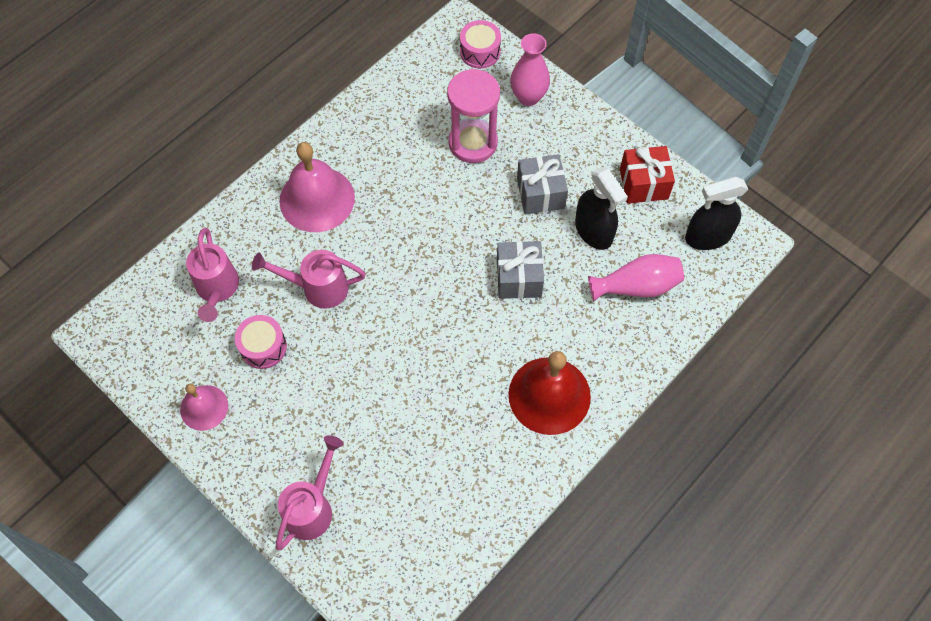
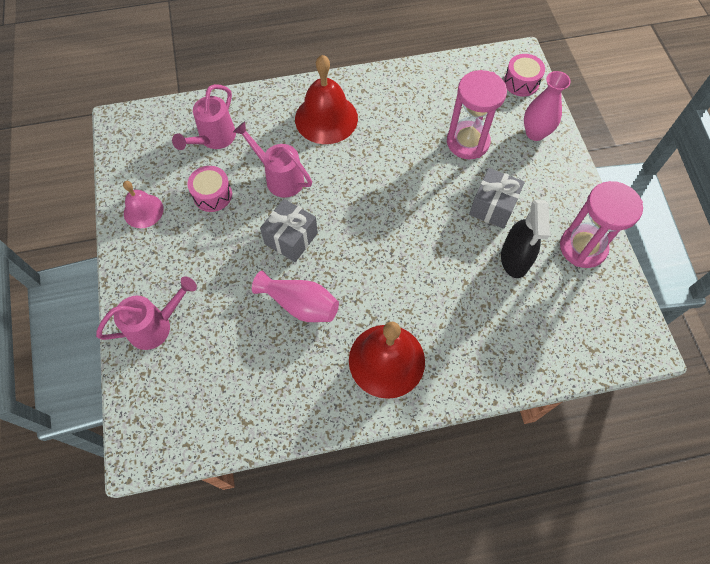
camera: 35 degrees right, 0 degrees up
pink bell [279,142,355,232] -> red bell [295,55,358,144]
grey gift [497,241,544,299] -> grey gift moved to [260,199,318,262]
pink vase [588,254,684,301] -> pink vase moved to [252,271,339,322]
red gift [620,146,675,204] -> pink hourglass [560,181,643,268]
black spray bottle [685,177,748,250] -> none

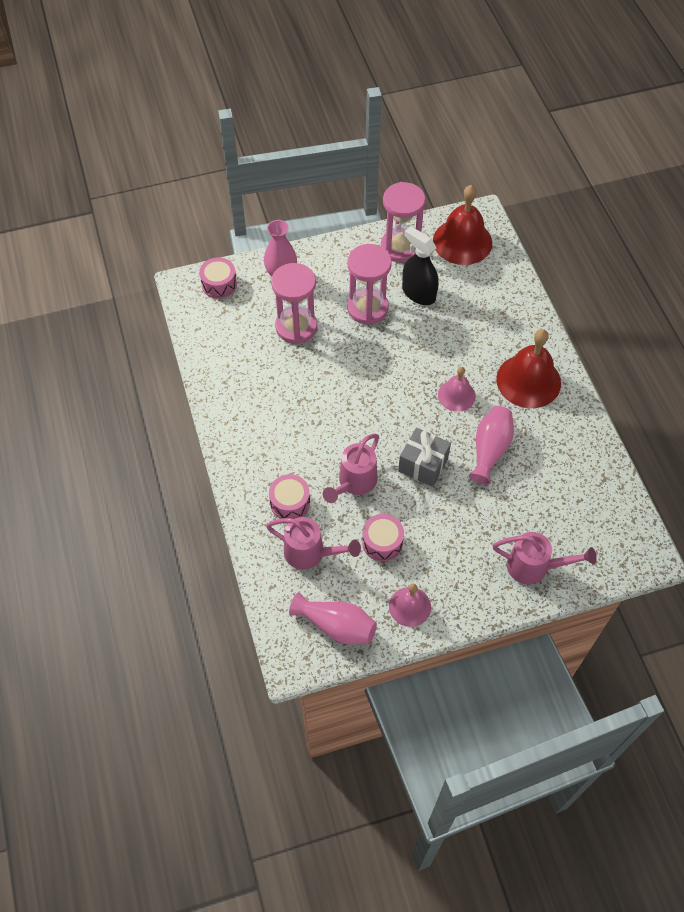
camera: 95 degrees left, 5 degrees down
pink watering can [96,276,197,350] -> pink watering can turned 135 degrees clockwise [493,532,597,585]
red bell [295,55,358,144] -> red bell moved to [433,185,492,265]
grey gift [469,168,525,229] -> pink hourglass [347,244,392,325]
black spray bottle [501,200,550,278] -> black spray bottle turned 135 degrees counterclockwise [402,226,439,305]
none -> pink drum [269,474,310,519]
none -> pink vase [289,592,377,644]
none -> pink bell [438,367,476,412]

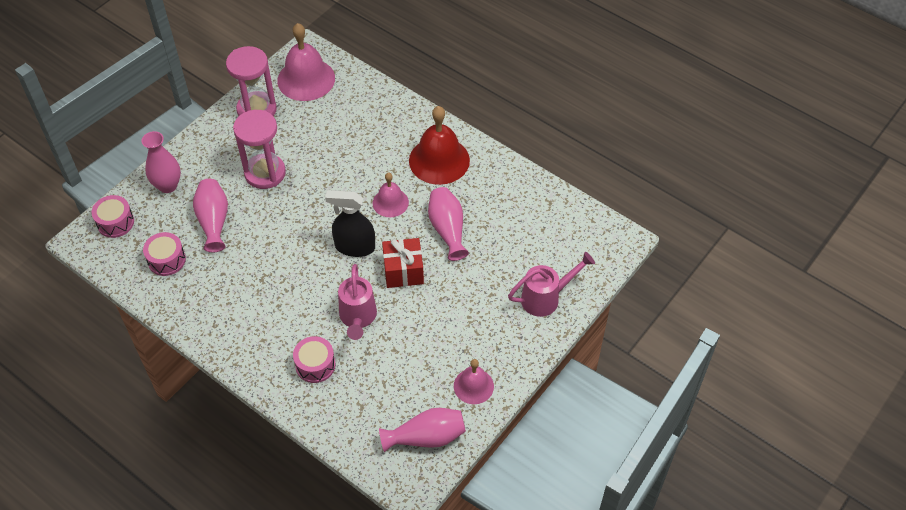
camera: 35 degrees left, 5 degrees down
pink watering can [266,517,361,570] -> none
pink hourglass [271,263,317,344] -> pink vase [193,179,228,252]
pink drum [362,514,404,562] -> pink drum moved to [143,232,186,276]
grey gift [398,428,451,487] -> red gift [382,238,424,288]
black spray bottle [402,226,439,305] -> black spray bottle moved to [325,190,375,257]
red bell [433,185,492,265] -> pink bell [277,23,335,101]

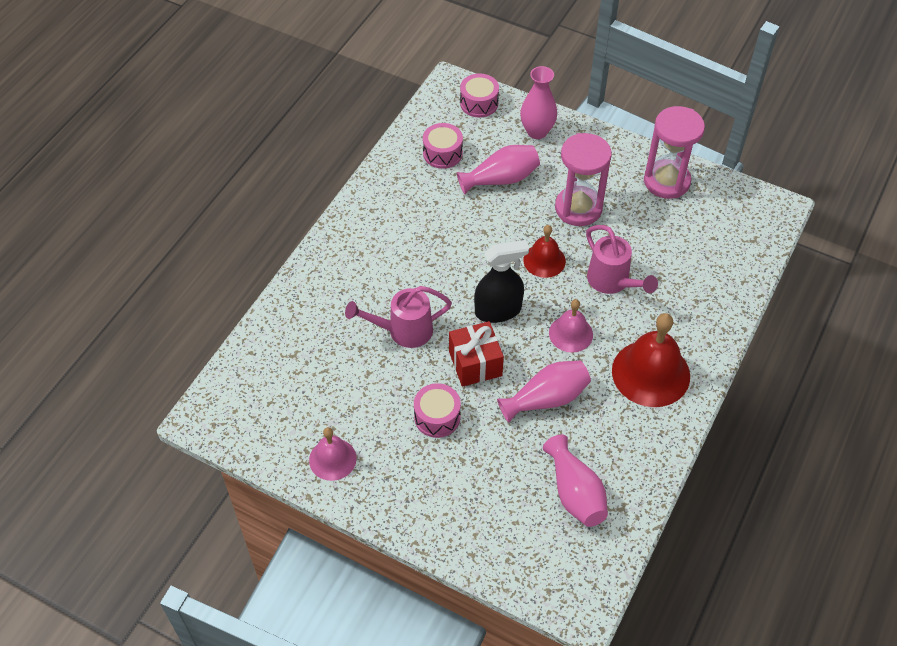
camera: 80 degrees right, 0 degrees up
pink bell [277,23,335,101] -> none
pink drum [293,336,335,383] -> pink drum moved to [414,383,461,438]
black spray bottle [325,190,375,257] -> black spray bottle turned 75 degrees clockwise [474,240,529,323]
pink vase [379,408,466,452] -> pink vase moved to [543,434,608,527]
pink watering can [508,252,595,317] -> pink watering can moved to [586,225,658,294]
none -> red bell [523,225,566,278]

